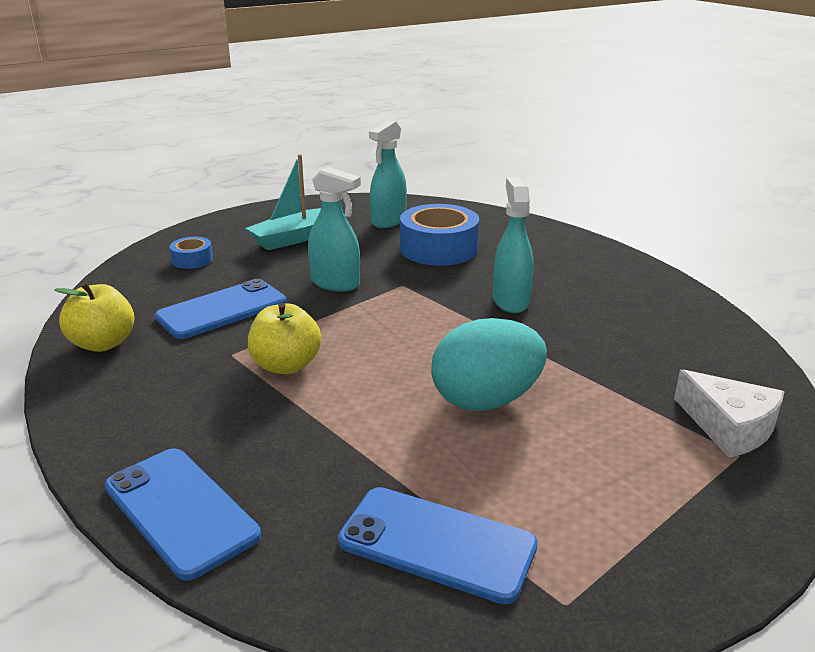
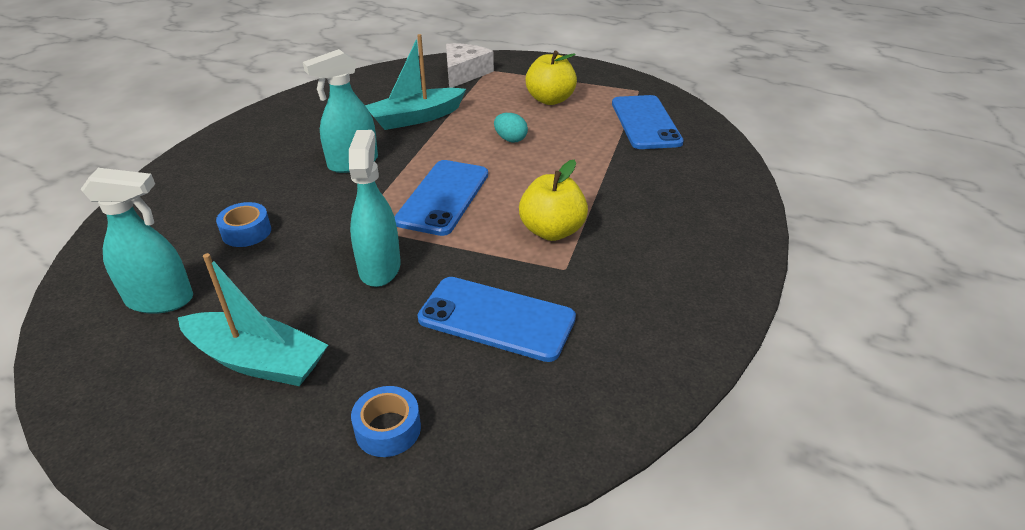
camera: 120 degrees left, 10 degrees up
yellow apple [55,282,134,352] -> yellow apple moved to [525,51,577,105]
blue phone [105,448,261,581] -> blue phone moved to [394,160,488,236]
blue tape [400,204,479,266] -> blue tape [216,202,271,247], size x0.50
turquoise egg [431,318,547,411] -> turquoise egg [494,113,528,142], size x0.44
none -> turquoise boat [365,34,466,130]

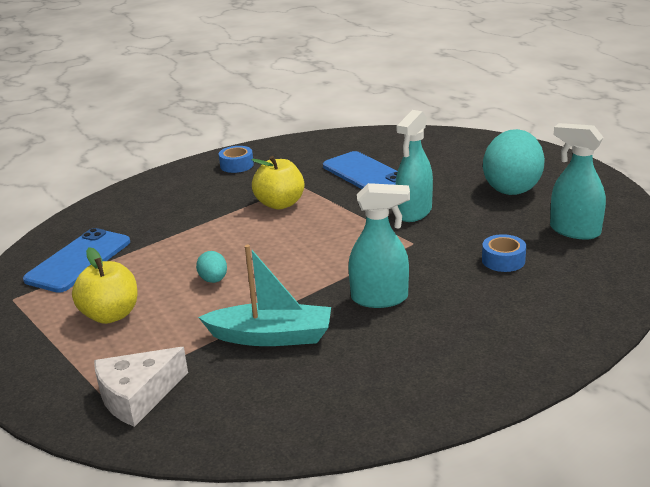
camera: 145 degrees left, 10 degrees down
turquoise boat [178,253,328,386] -> turquoise egg [483,129,545,195]
blue tape [351,386,421,457] -> blue tape moved to [219,146,254,173]
blue phone [394,160,488,236] -> none

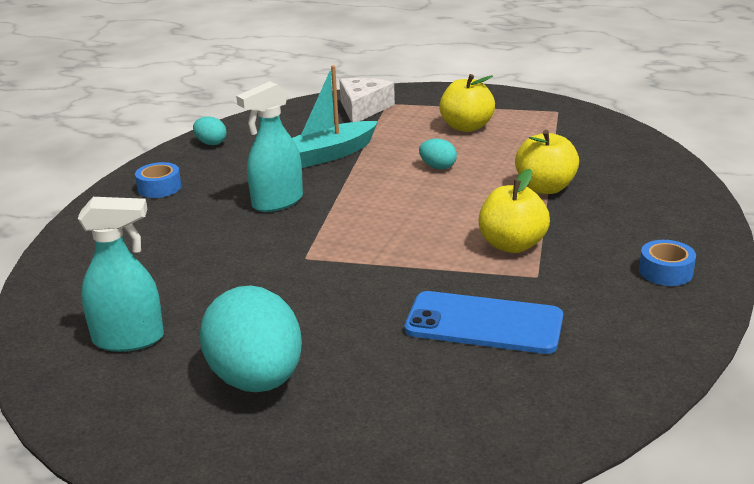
camera: 140 degrees right, 0 degrees up
blue phone [23,228,130,293] -> none
turquoise spray bottle [396,110,433,222] -> none
blue tape [482,234,526,272] -> blue tape moved to [135,162,181,198]
none -> turquoise egg [193,116,227,145]
none -> yellow apple [515,130,579,194]

